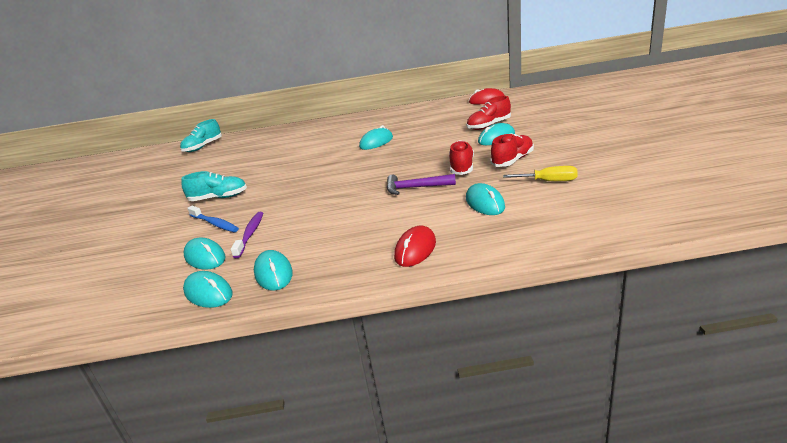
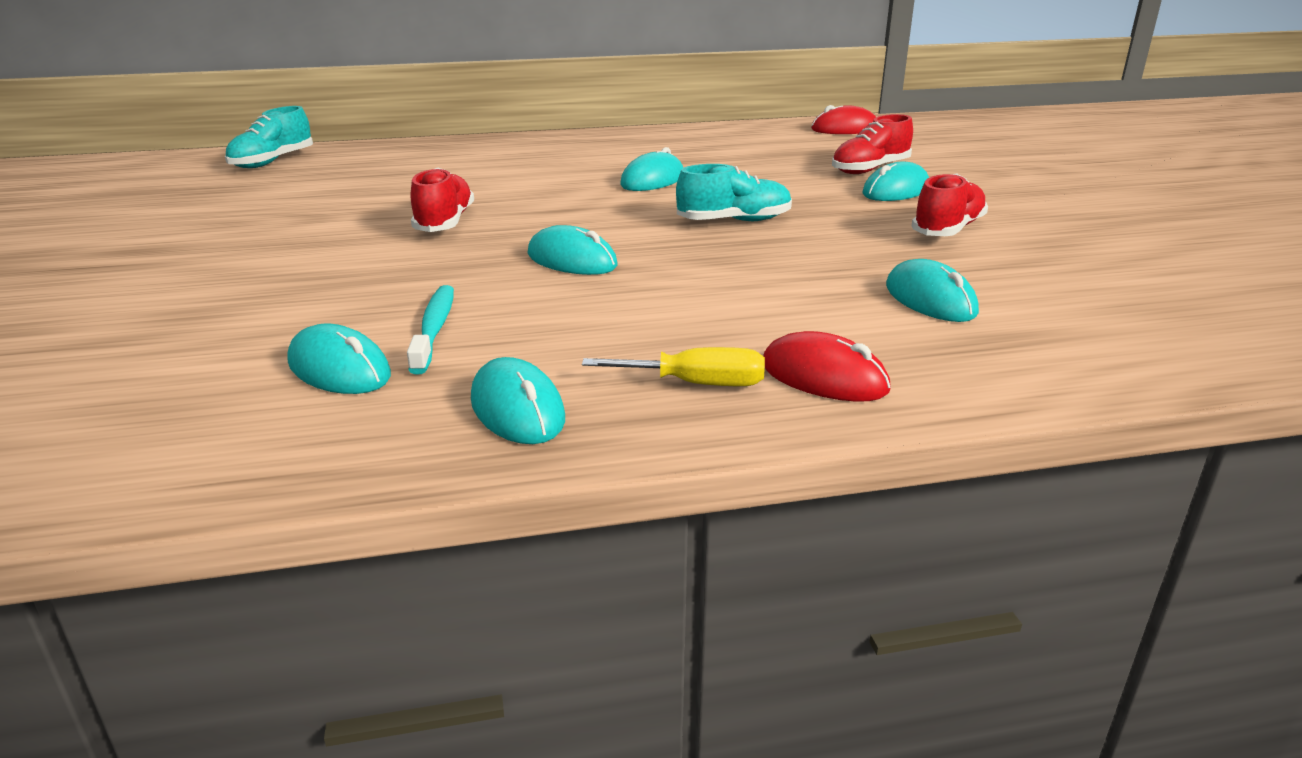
camera: 10 degrees left, 0 degrees up
turquoise shoe [181,171,247,201] -> turquoise shoe moved to [676,164,792,221]
turquoise mouse [183,271,233,308] -> turquoise mouse moved to [527,225,617,275]
blue toothbrush [187,206,239,232] -> none
purple toothbrush [231,212,263,258] -> turquoise toothbrush [407,285,454,374]
purple hammer [387,174,456,195] -> none
red mouse [394,226,436,267] -> red mouse turned 75 degrees counterclockwise [763,331,891,402]
red shoe [449,140,474,175] -> red shoe moved to [411,168,474,232]
yellow screwdriver [503,166,578,181] -> yellow screwdriver moved to [582,347,765,386]

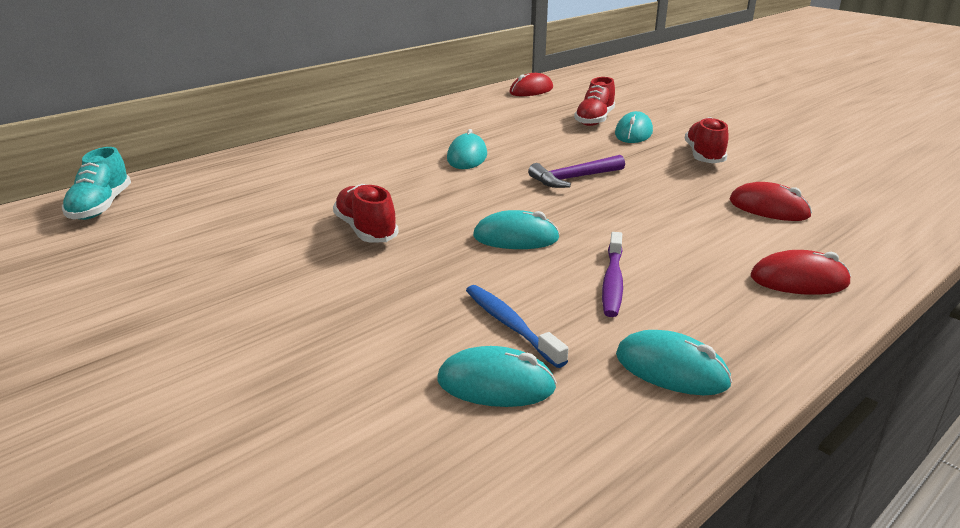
camera: 30 degrees left, 0 degrees up
turquoise toothbrush [407,285,454,374] -> blue toothbrush [466,285,568,368]
yellow screwdriver [582,347,765,386] -> none
turquoise shoe [676,164,792,221] -> purple hammer [528,155,625,188]
turquoise mouse [886,259,979,322] -> red mouse [729,182,812,221]
none -> purple toothbrush [602,232,623,317]

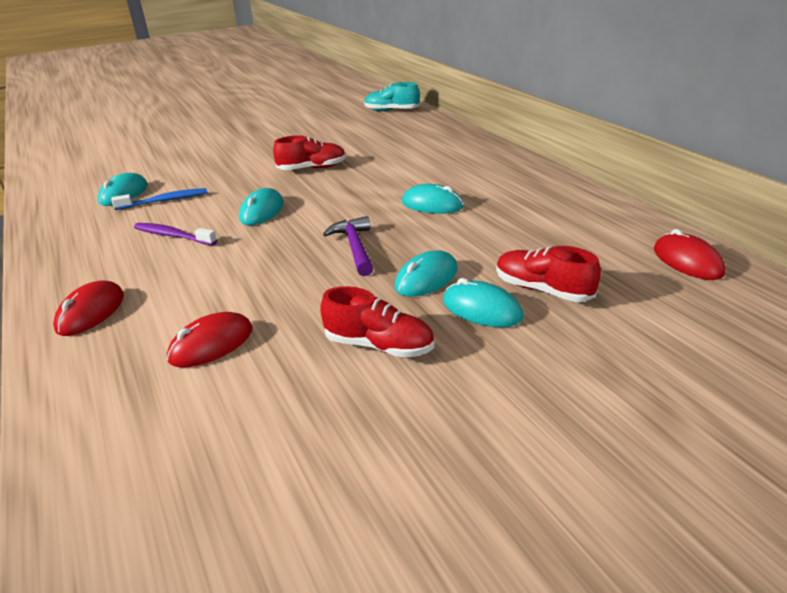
camera: 105 degrees right, 5 degrees up
turquoise mouse [616,330,732,395] -> turquoise mouse moved to [394,250,458,297]

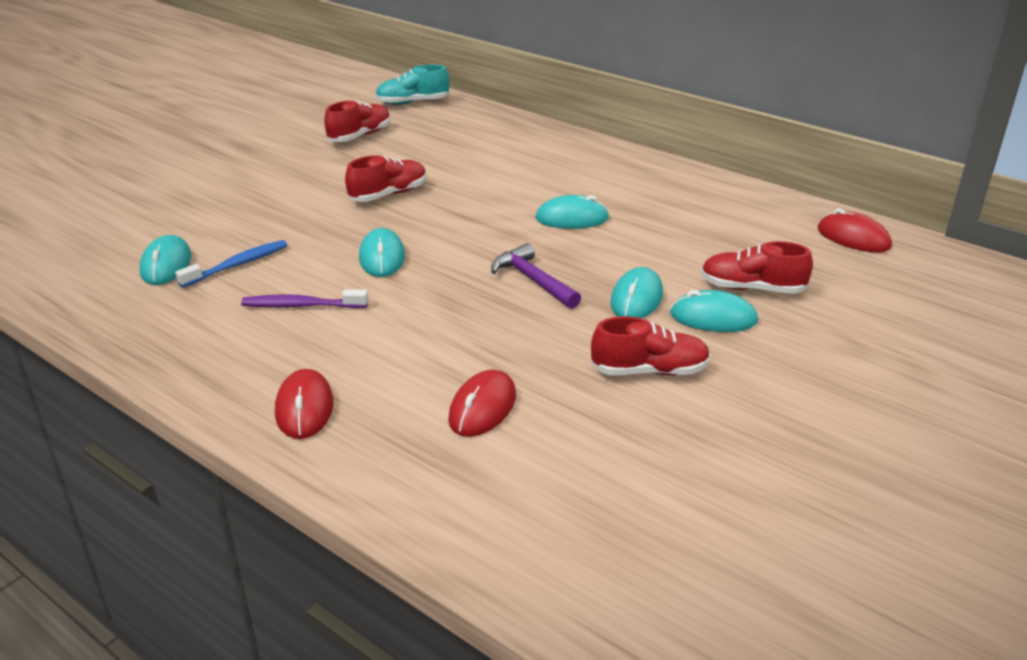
camera: 25 degrees left, 0 degrees up
none -> red shoe [324,100,391,142]

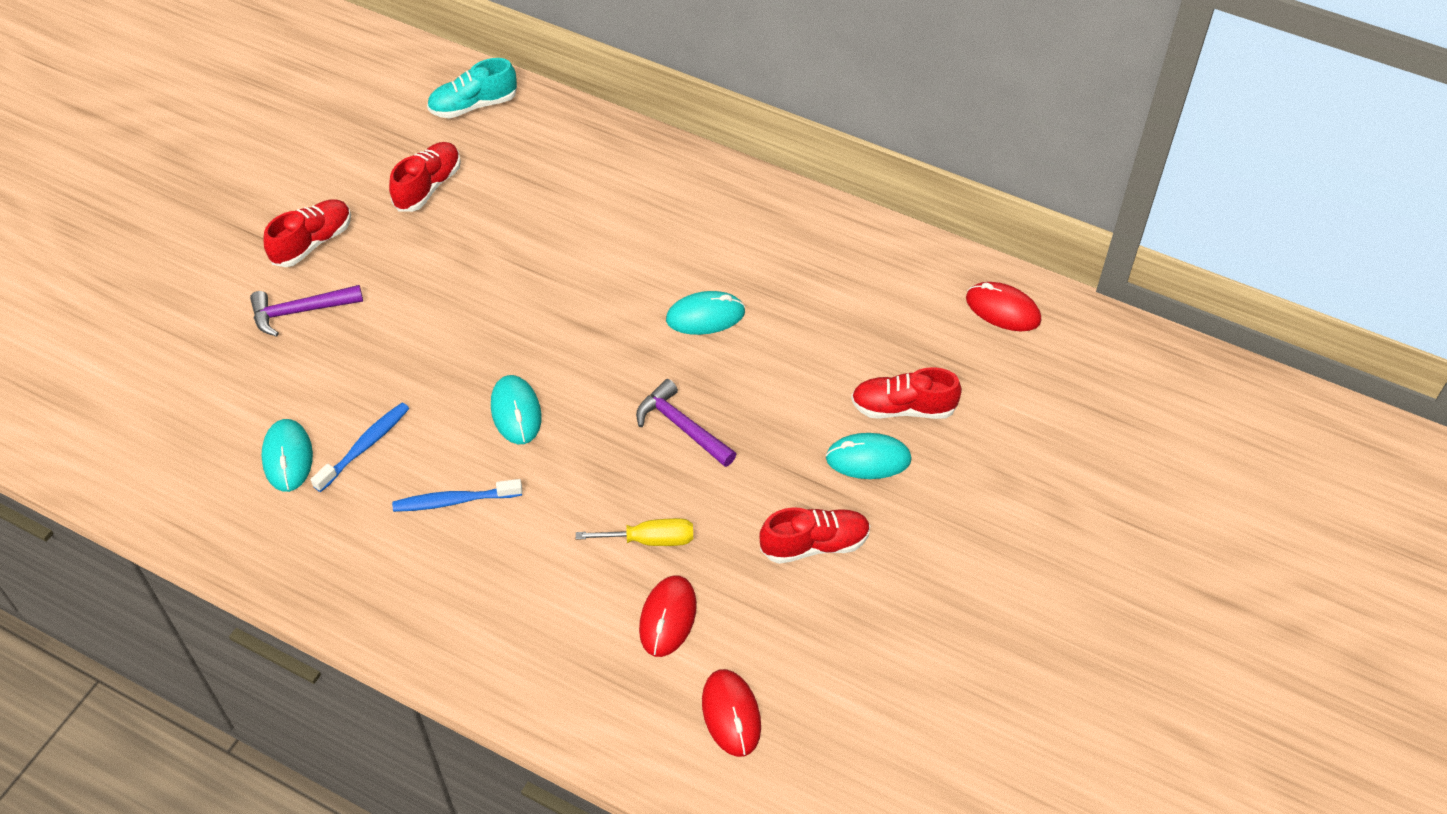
camera: 10 degrees left, 20 degrees up
purple toothbrush [241,289,368,308] -> blue toothbrush [392,479,523,512]
red mouse [275,369,333,439] -> red mouse moved to [702,669,761,757]
red shoe [345,155,427,202] -> red shoe moved to [263,199,351,267]
turquoise mouse [610,267,663,318] -> none
none -> purple hammer [250,285,363,337]
none -> yellow screwdriver [576,518,693,546]

